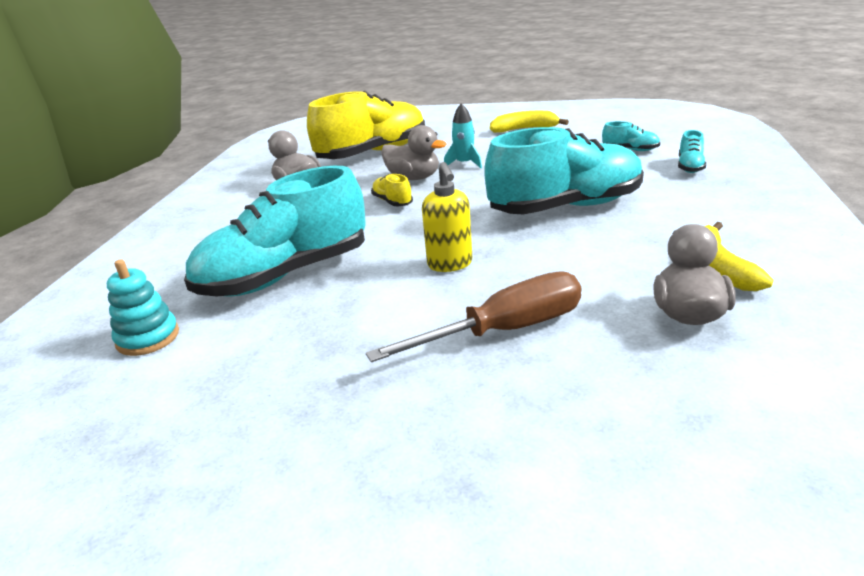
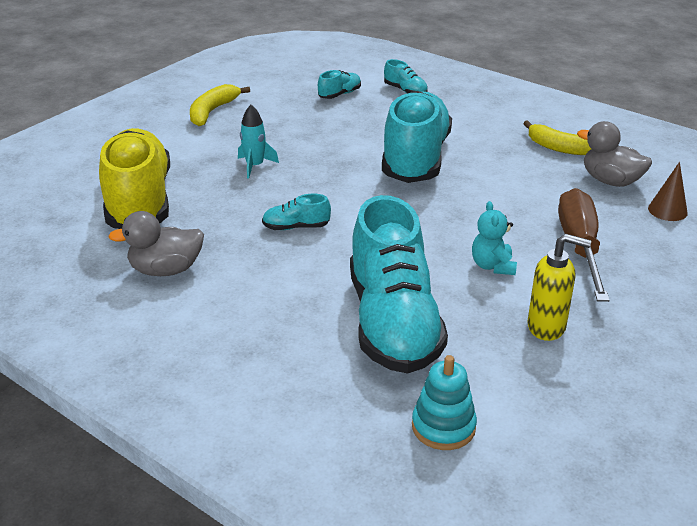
camera: 65 degrees left, 5 degrees up
yellow shoe [371,174,413,206] -> turquoise shoe [262,194,331,230]
grey duck [381,125,447,180] -> none
yellow soap dispenser [422,162,472,272] -> yellow soap dispenser moved to [528,234,591,341]
none -> turquoise teddy bear [472,201,517,275]
none -> brown cone [648,162,688,221]

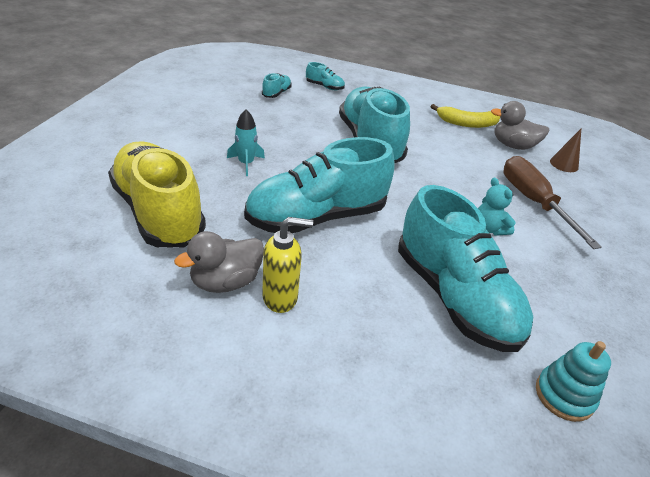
camera: 25 degrees left, 5 degrees up
yellow banana [190,84,250,126] -> none
turquoise shoe [262,194,331,230] -> turquoise shoe [244,137,395,233], size x2.49
yellow soap dispenser [528,234,591,341] -> yellow soap dispenser moved to [262,217,313,313]

